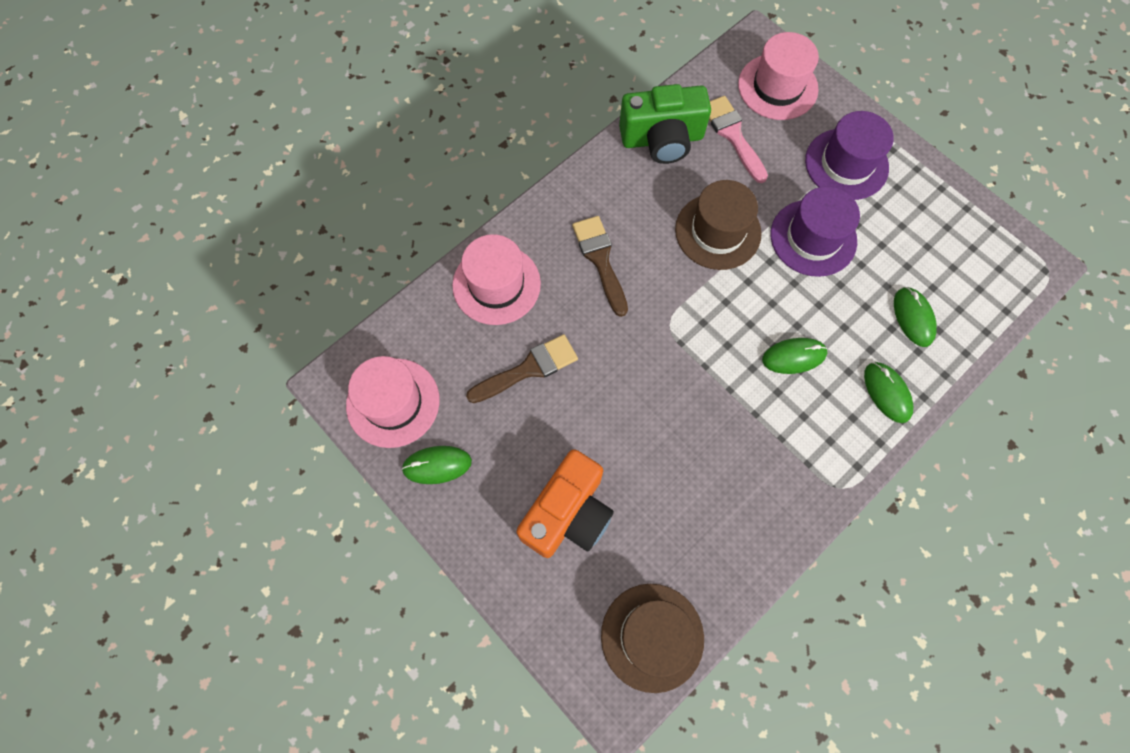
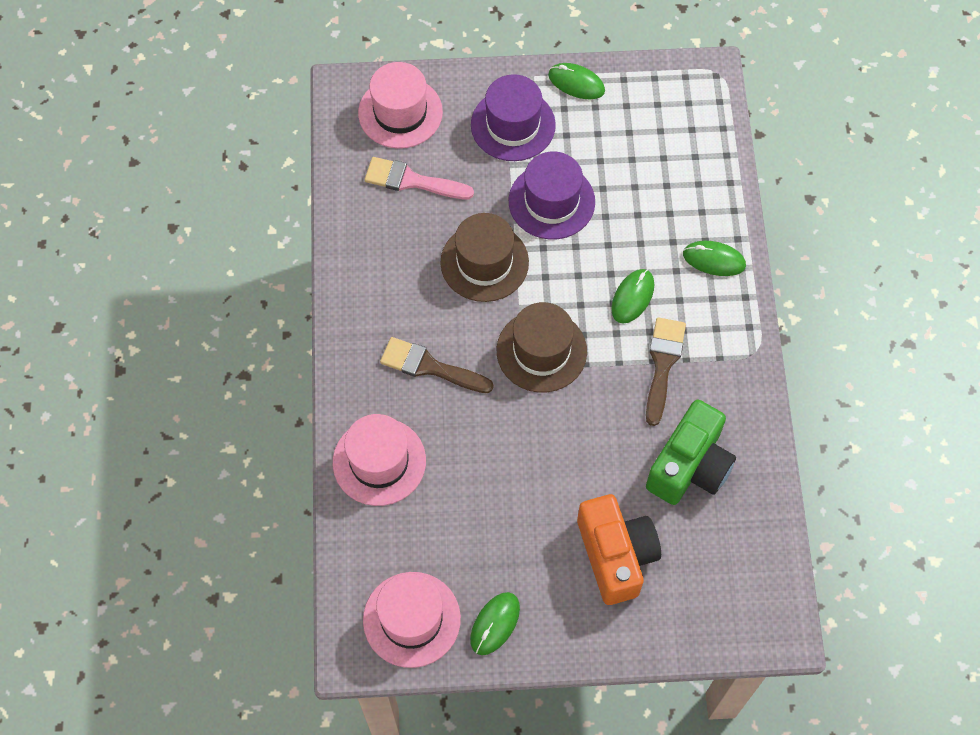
camera: 50 degrees left, 5 degrees down
brown brush [466,334,578,403] -> brown brush moved to [646,317,686,426]
brown hat [601,584,704,693] -> brown hat moved to [497,302,587,393]
green camera [619,84,711,164] -> green camera moved to [646,400,736,505]
green mouse [894,287,937,347] -> green mouse moved to [548,63,605,99]

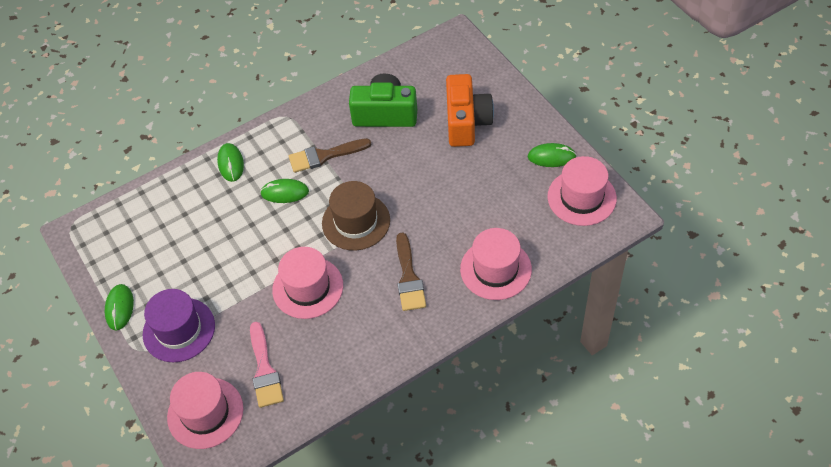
camera: 115 degrees left, 10 degrees down
brown hat [440,213,529,302] -> pink hat [272,247,343,319]
purple hat [509,152,595,240] -> none
orange camera [577,494,661,605] -> orange camera turned 135 degrees clockwise [446,74,494,147]

